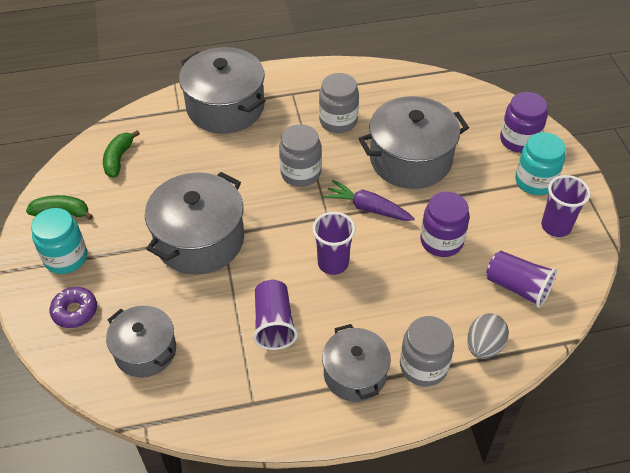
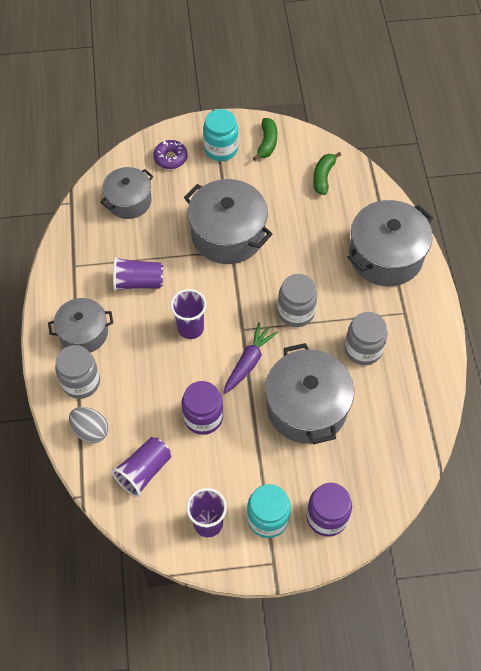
camera: 95 degrees right, 10 degrees up
green banana [103,130,140,177] -> green banana turned 90 degrees counterclockwise [313,152,341,195]

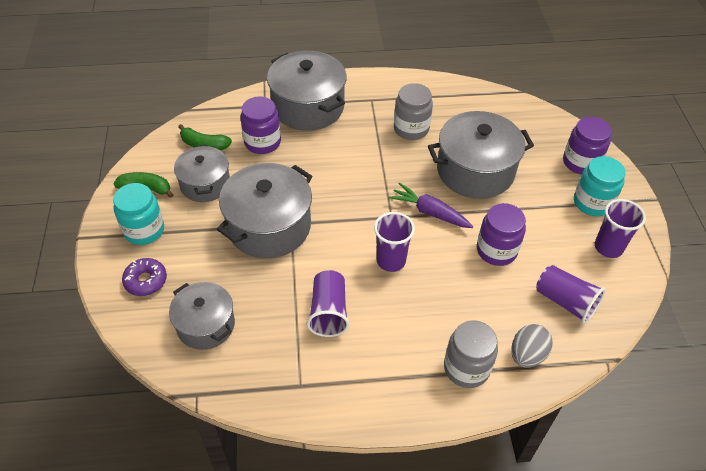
camera: 90 degrees left, 10 degrees down
grey pot [48,298,113,353] -> grey pot moved to [174,145,230,202]
grey jar [278,274,317,327] -> none
none -> purple jar [240,97,281,154]

